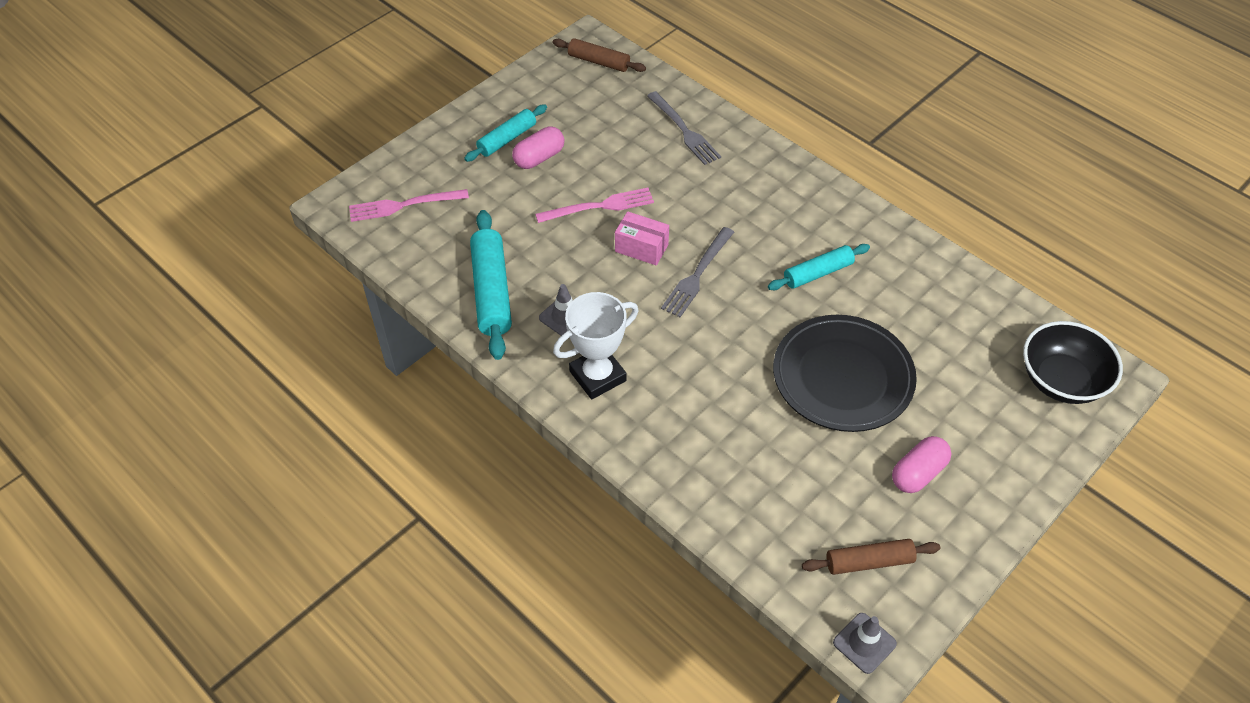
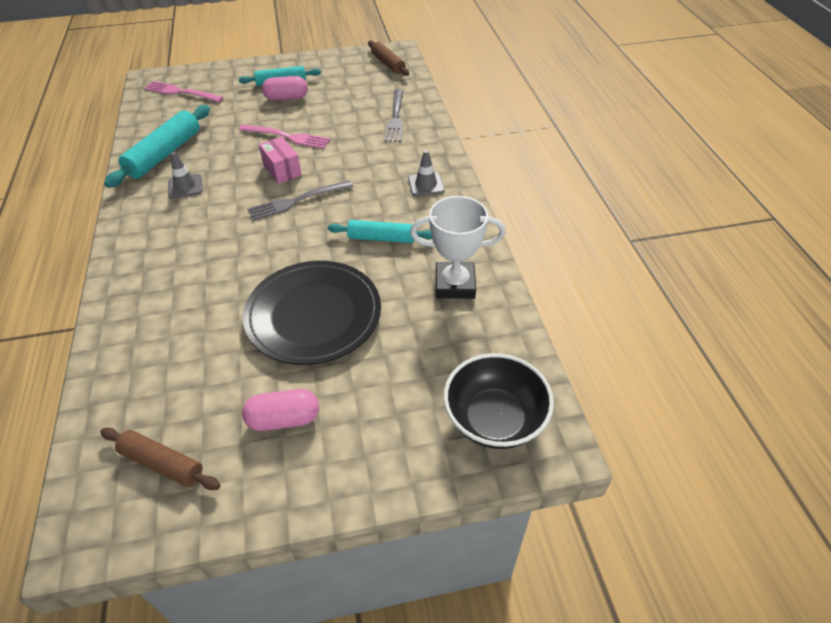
camera: 35 degrees right, 5 degrees down
white trophy [553,292,639,399] -> white trophy moved to [410,196,506,299]
grey traffic cone [833,613,897,674] -> grey traffic cone moved to [408,150,445,197]

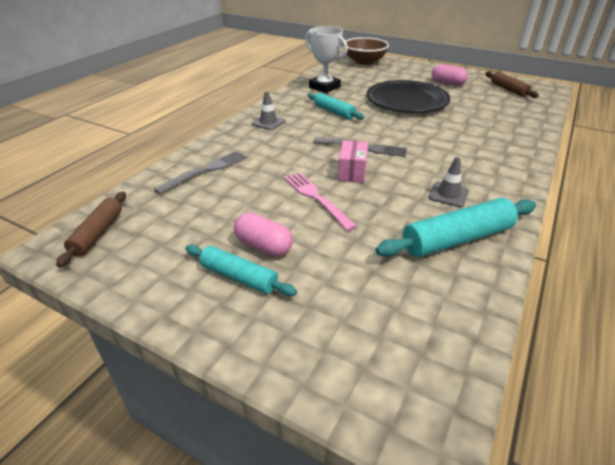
camera: 140 degrees left, 10 degrees down
pink fork [144,81,224,102] -> none
black bowl [444,353,554,449] -> brown bowl [343,37,389,65]

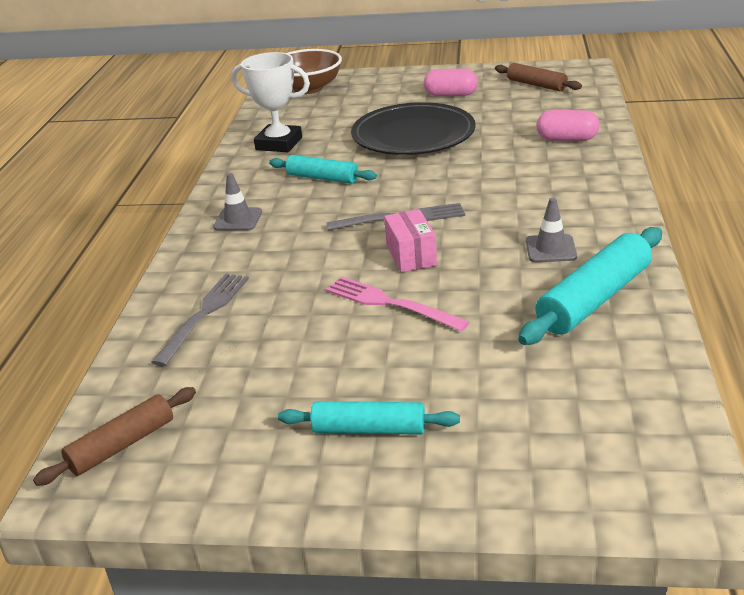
camera: 20 degrees left, 5 degrees down
brown rolling pin [56,191,126,268] -> brown rolling pin turned 60 degrees clockwise [33,387,196,486]
pink capsule [234,212,293,257] -> pink capsule moved to [536,110,600,141]

